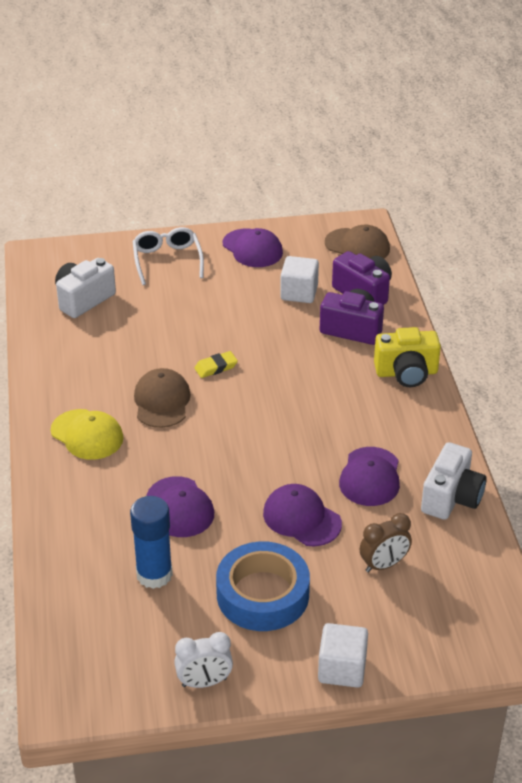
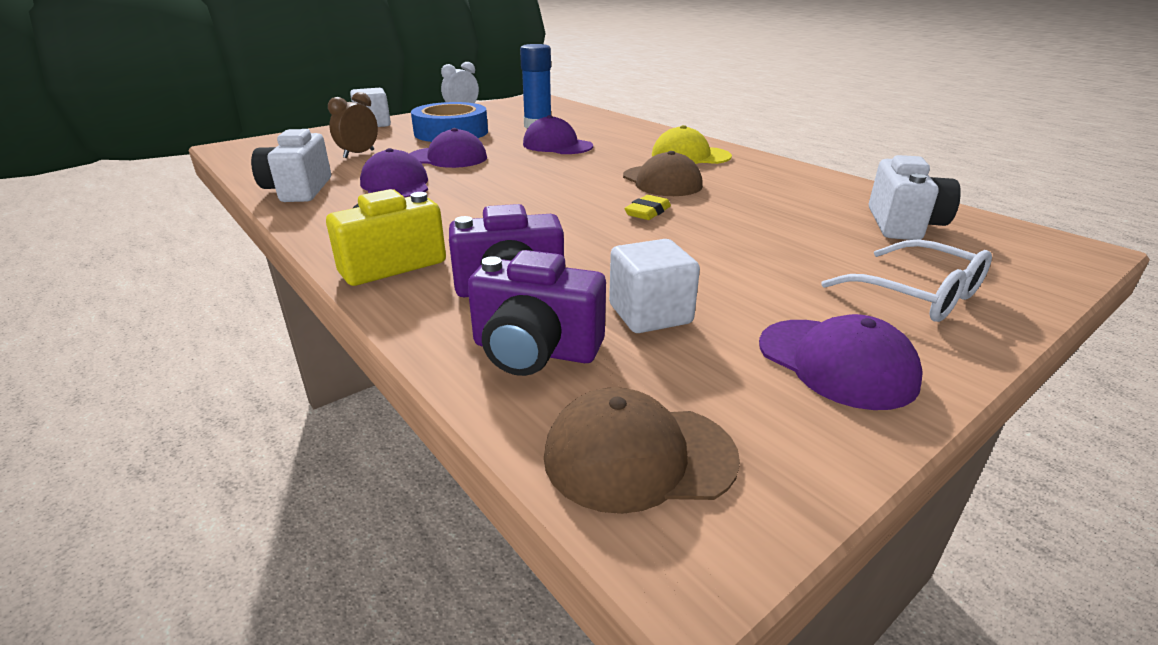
camera: 150 degrees right, 10 degrees down
purple cap [223,228,283,267] -> purple cap turned 150 degrees counterclockwise [759,314,923,410]

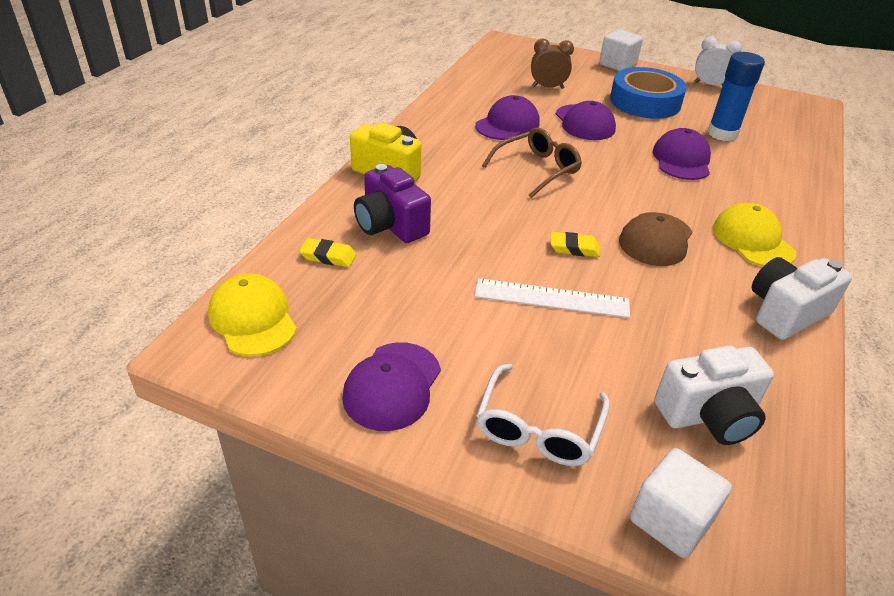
camera: 60 degrees right, 10 degrees up
white camera [251,129,331,202] -> white camera moved to [752,257,852,340]
purple camera [468,250,606,376] -> yellow eraser [299,238,356,267]
brown cap [544,387,740,514] -> yellow cap [208,273,297,356]
white cube [609,239,700,333] -> white cube moved to [630,448,732,558]
none -> white ruler [475,278,630,318]
none -> brown glasses [482,128,582,198]

